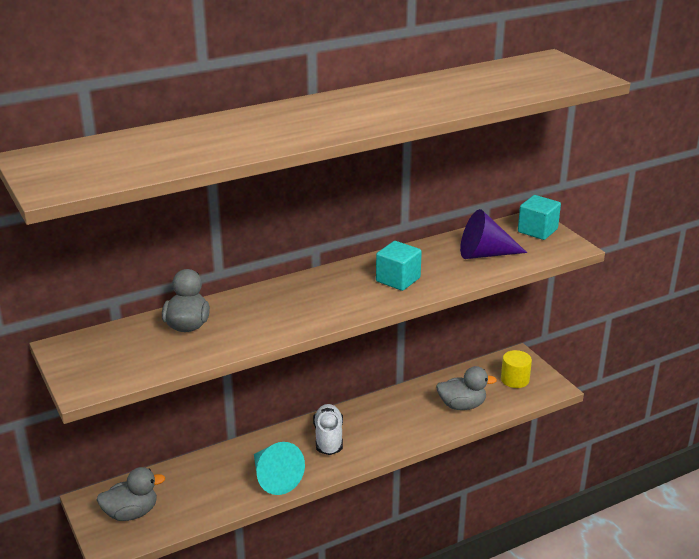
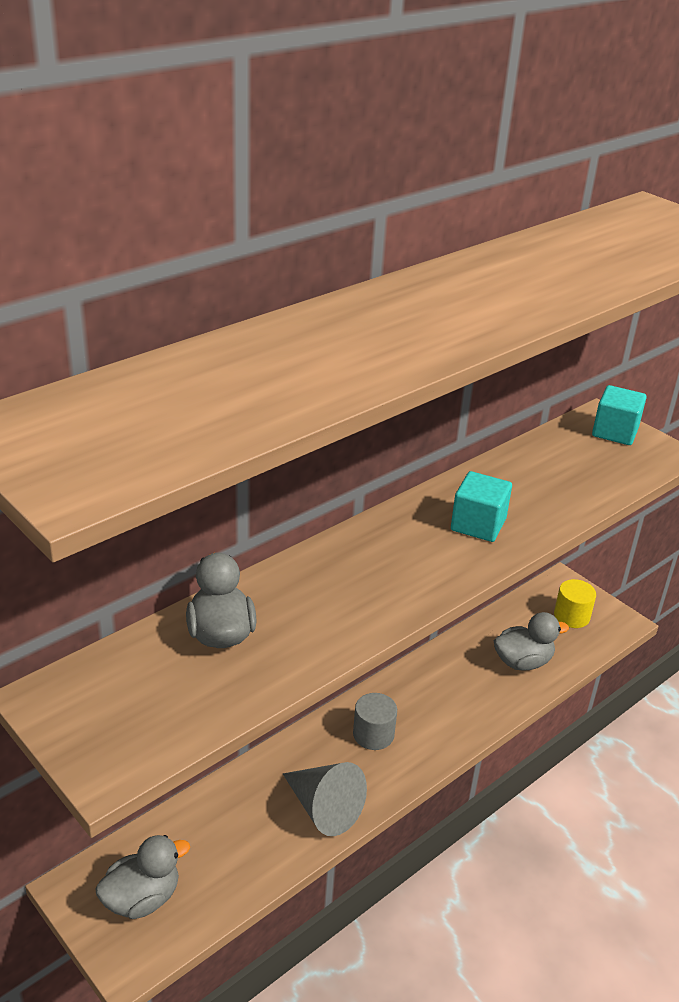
camera: 15 degrees left, 5 degrees up
turquoise cone [254,442,305,495] -> grey cone [283,762,367,836]
white shoe [313,404,343,455] -> grey cylinder [353,693,397,750]
purple cone [460,209,527,259] -> none

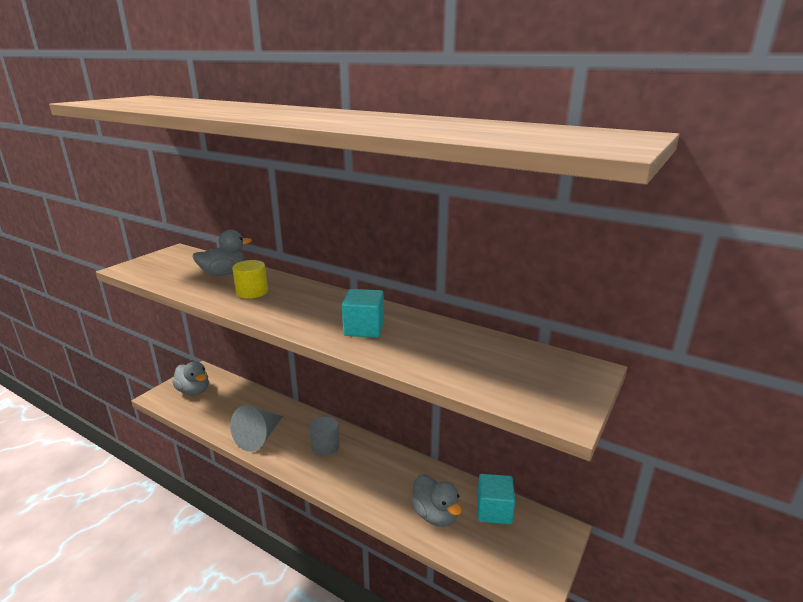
camera: 75 degrees right, 10 degrees down
yellow cylinder [554,579,596,628] -> yellow cylinder moved to [232,260,268,299]
turquoise cube [592,385,647,445] -> turquoise cube moved to [477,474,515,524]

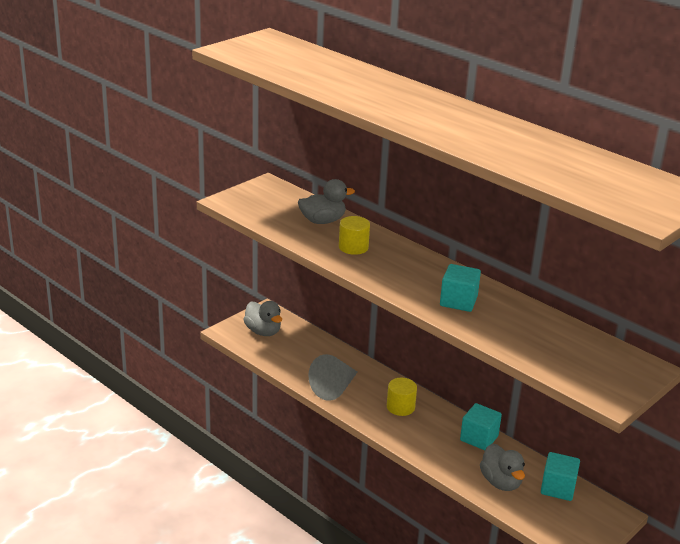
camera: 10 degrees right, 5 degrees up
grey cylinder [309,417,340,456] -> yellow cylinder [387,378,417,416]
none -> turquoise cube [460,403,502,450]

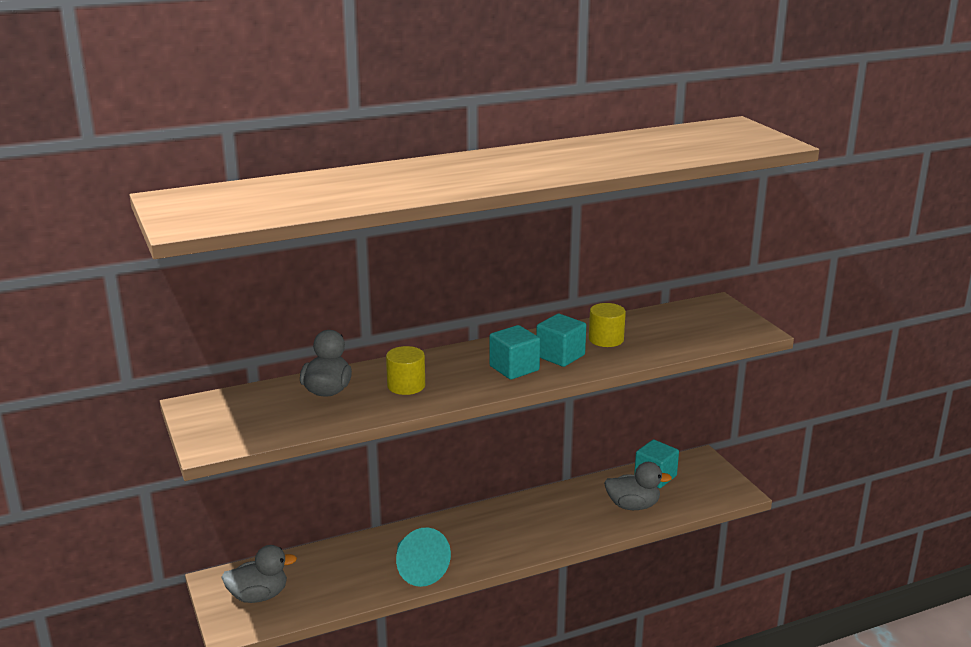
camera: 65 degrees left, 5 degrees down
grey cone [308,354,357,401] -> turquoise cone [396,527,451,587]
yellow cylinder [387,378,417,416] -> yellow cylinder moved to [589,303,626,347]
turquoise cube [460,403,502,450] -> turquoise cube moved to [490,325,540,379]

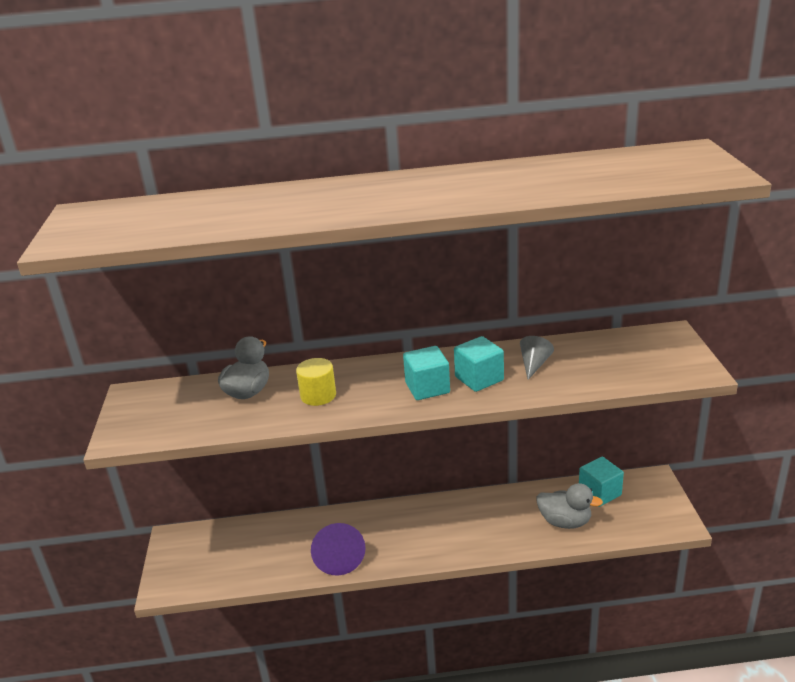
camera: 20 degrees right, 5 degrees up
grey duck [221,545,297,603] -> none
turquoise cone [396,527,451,587] -> purple cone [311,523,366,575]
yellow cylinder [589,303,626,347] -> grey cone [520,336,554,380]

